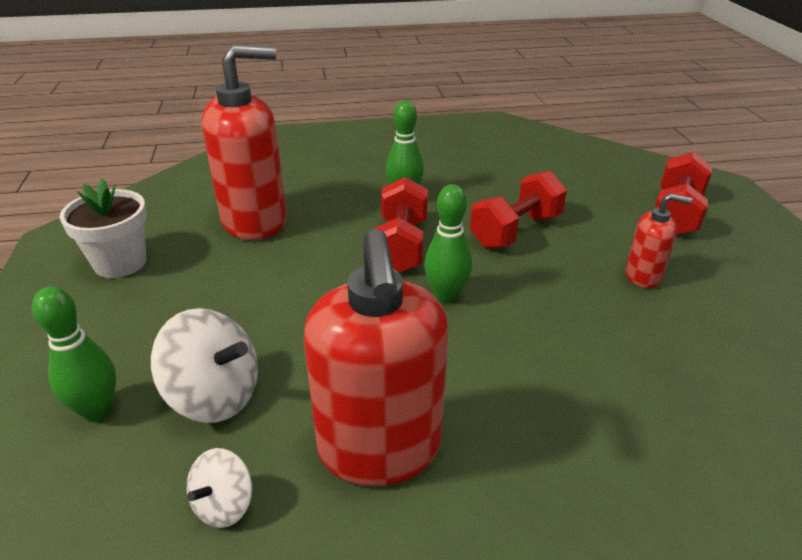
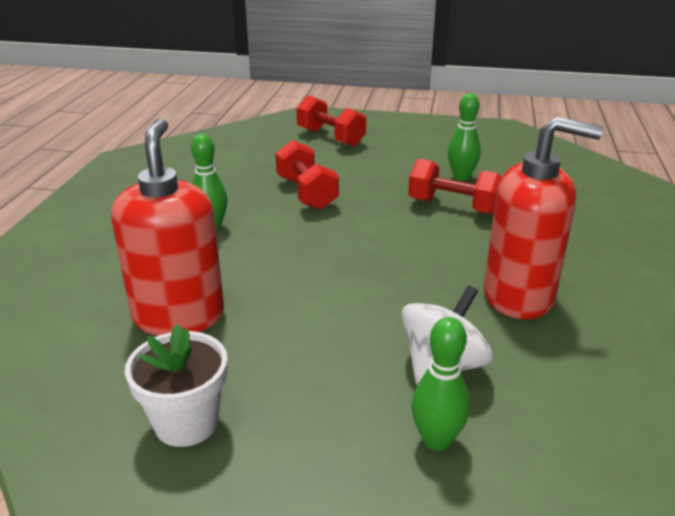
camera: 70 degrees left, 5 degrees down
white spinning top [187,448,252,528] -> none
red dumbbell [374,177,428,273] -> red dumbbell moved to [408,159,502,214]
green bowling pin [424,184,472,303] -> green bowling pin moved to [448,93,481,181]
red soap dispenser [625,193,692,288] -> none

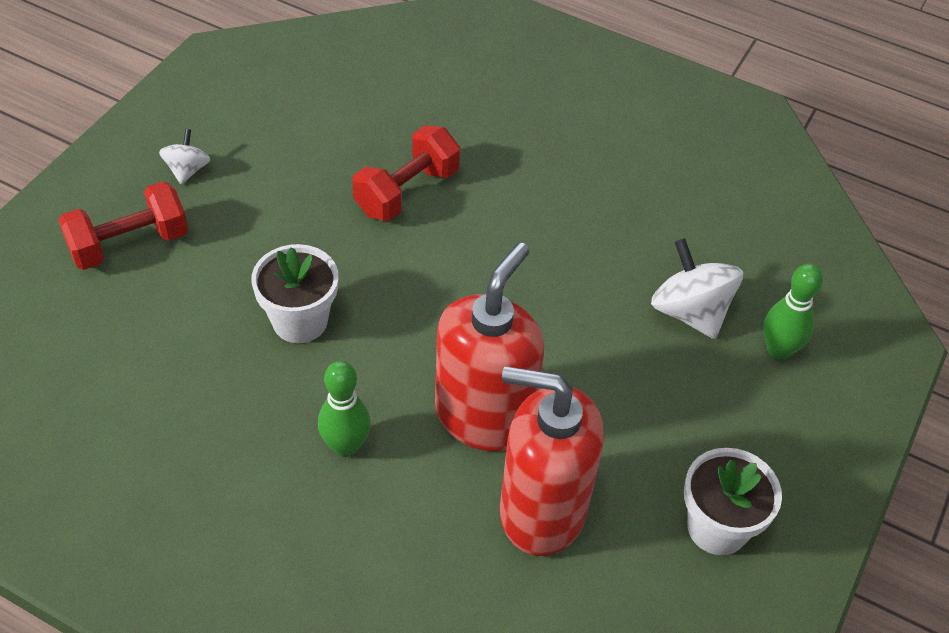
camera: 75 degrees left, 20 degrees up
red dumbbell [275,140,339,210] -> white flower pot [251,244,338,343]
green bowling pin [448,93,481,181] -> none
red soap dispenser [484,116,603,319] -> red soap dispenser moved to [435,242,544,451]
none -> white spinning top [159,129,210,184]

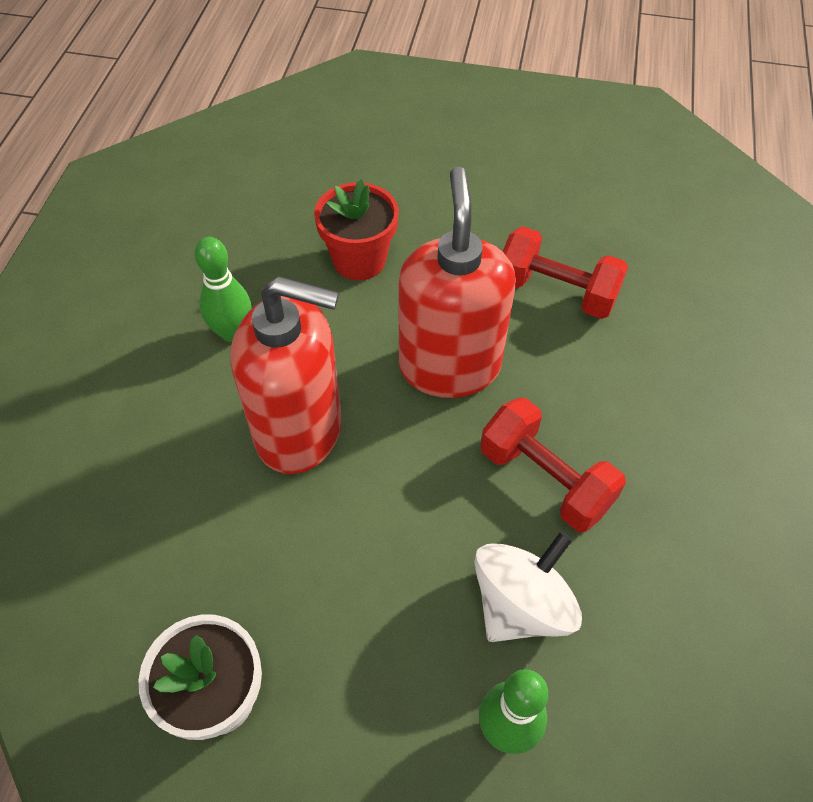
camera: 75 degrees right, 5 degrees up
red dumbbell [58,181,188,270] -> red dumbbell moved to [480,398,626,532]
white spinning top [159,129,210,184] -> none
white flower pot [251,244,338,343] -> red flower pot [314,179,399,280]
red soap dispenser [500,366,604,556] -> red soap dispenser moved to [399,167,516,398]

